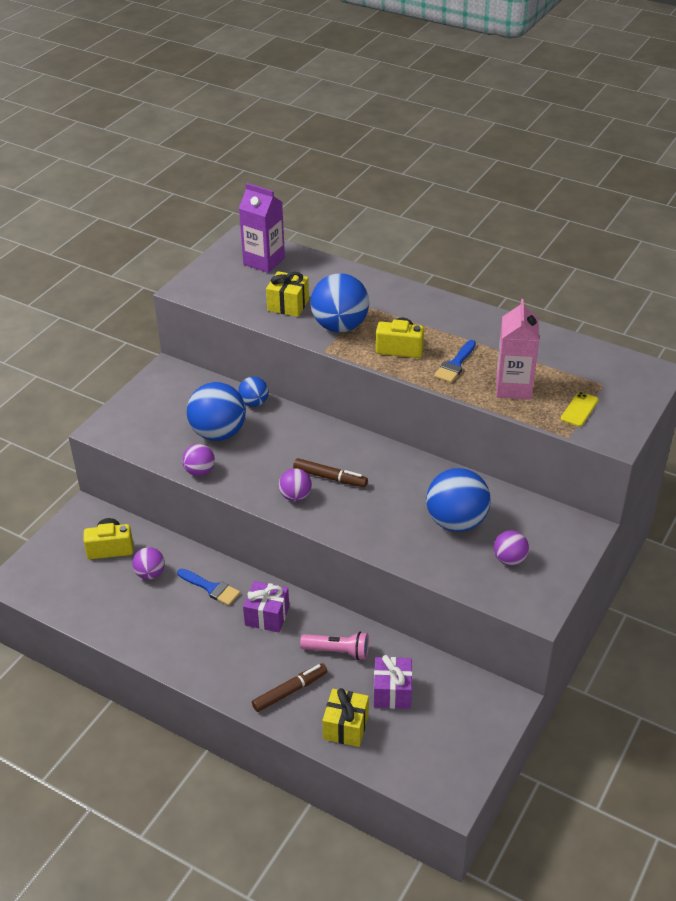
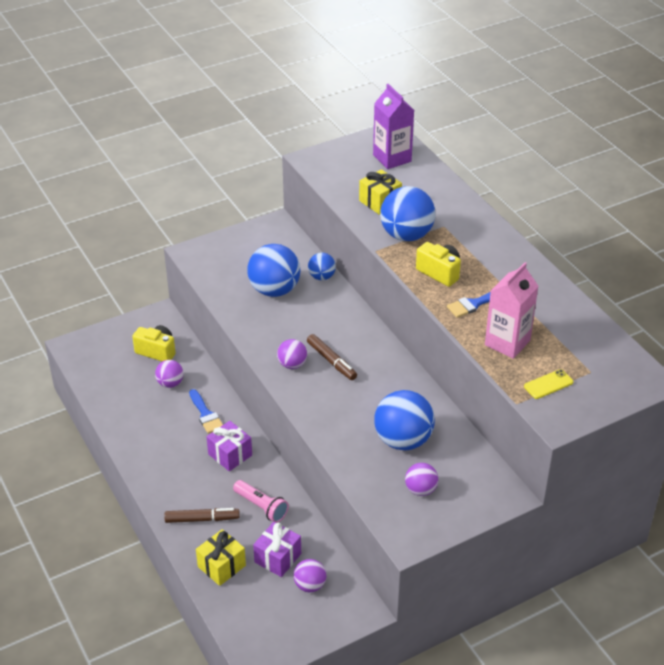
camera: 30 degrees right, 0 degrees up
purple ball [182,444,215,476] -> purple ball moved to [293,559,326,592]

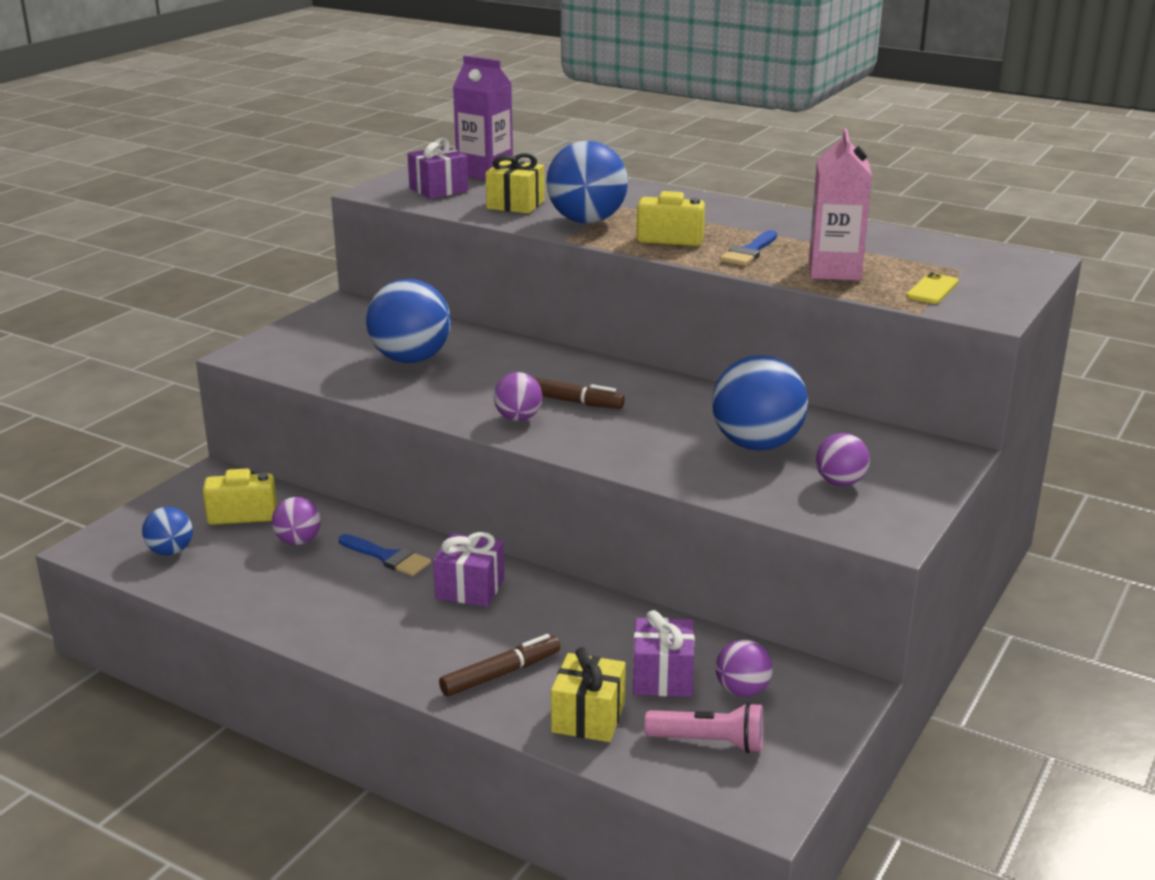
camera: 30 degrees left, 15 degrees down
pink flashlight [233,480,289,523] -> pink flashlight moved to [645,702,763,753]
blue ball [308,253,336,280] -> blue ball moved to [142,507,193,555]
none -> purple gift [407,137,468,199]

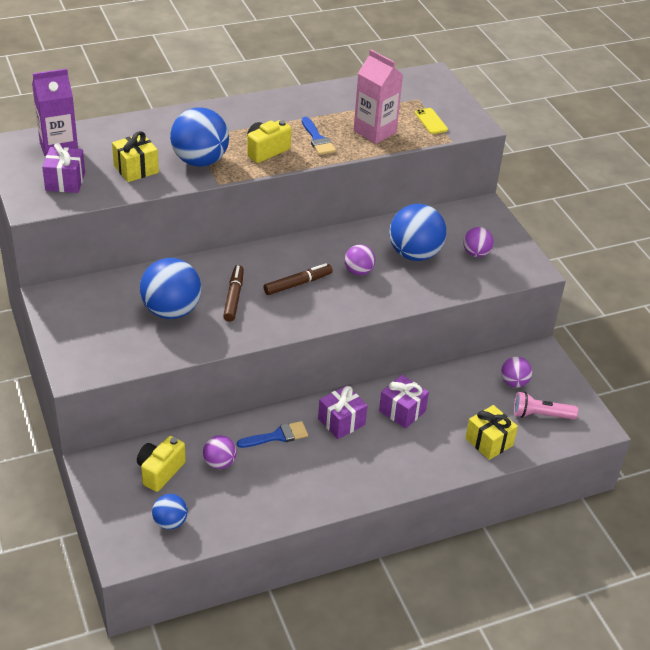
camera: 55 degrees left, 15 degrees up
brown marker [439,634,560,696] -> brown marker moved to [223,265,244,322]
purple ball [494,372,542,421] -> purple ball moved to [345,245,376,276]
purple gift [633,610,694,697] -> purple gift moved to [379,375,429,429]
pink flashlight [645,702,763,753] -> pink flashlight turned 135 degrees counterclockwise [513,392,578,419]

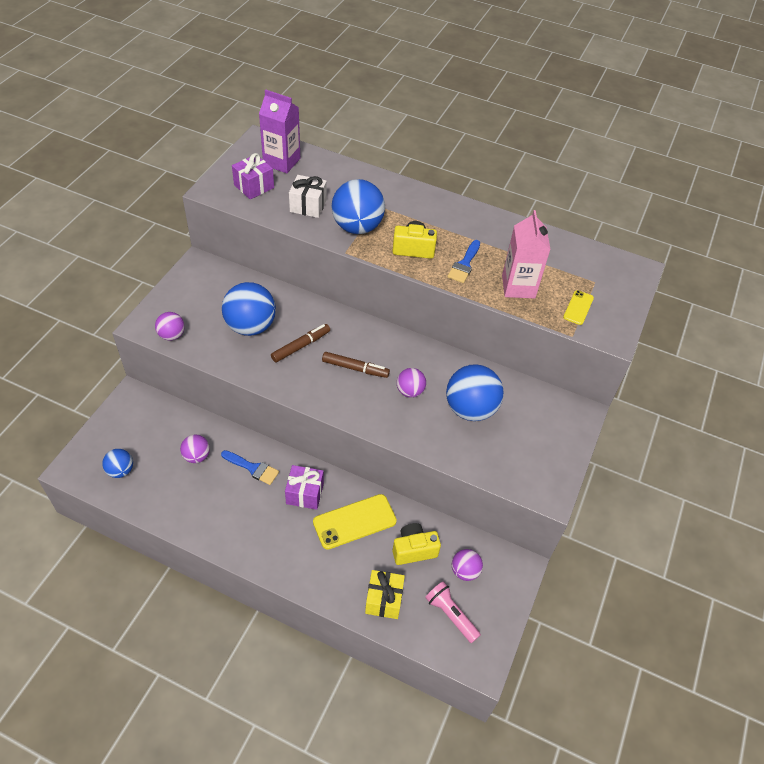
camera: 45 degrees right, 10 degrees up
yellow gift [112,131,159,182] -> white gift [289,175,327,218]
yellow camera [137,436,186,492] -> yellow camera moved to [393,523,441,565]
purple gift [379,375,429,429] -> yellow phone [313,494,397,550]
purple ball [463,227,494,257] -> purple ball moved to [155,312,185,340]

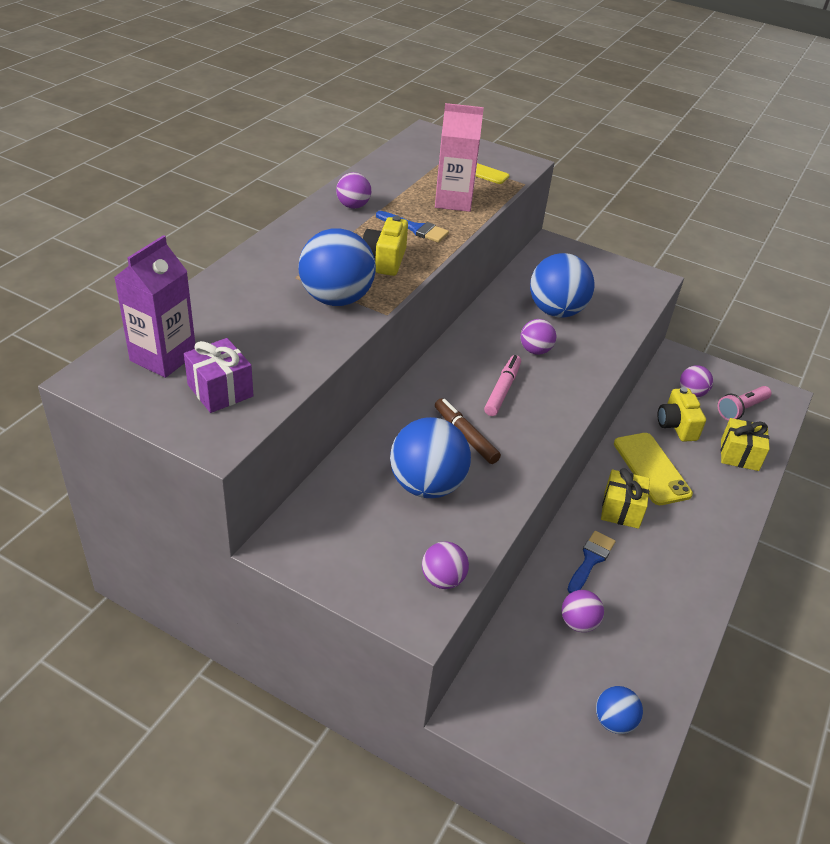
camera: 85 degrees left, 10 degrees down
purple gift [285,465,324,510] -> yellow gift [601,468,650,529]
white gift [289,175,327,218] -> none
brown marker [322,352,390,378] -> pink marker [484,355,521,416]
none -> purple ball [336,172,371,209]

